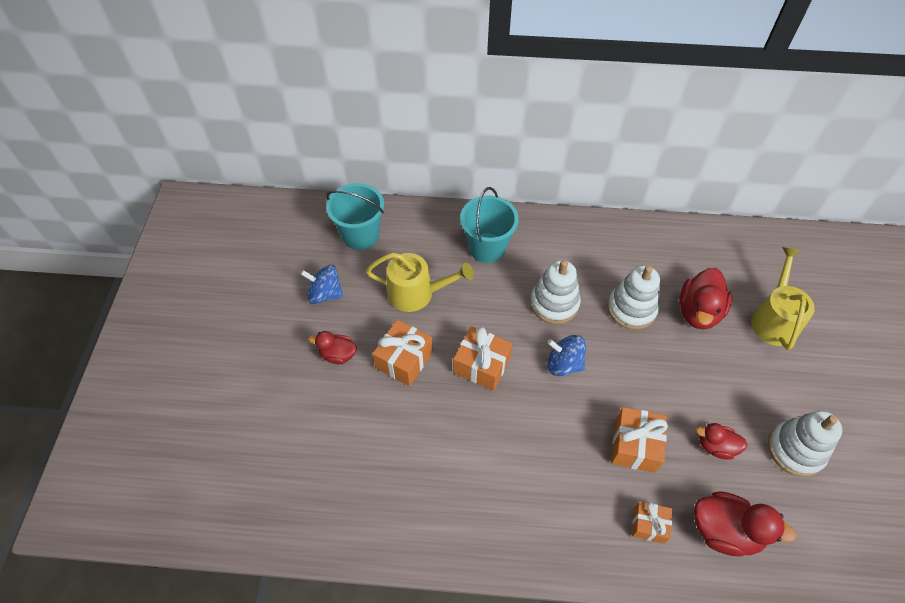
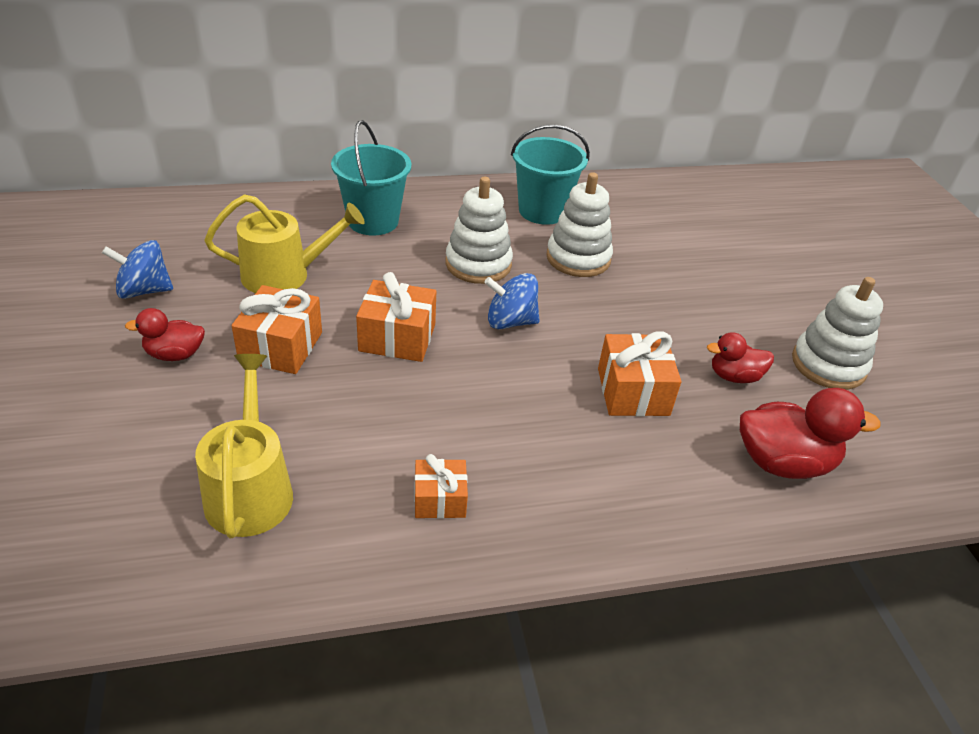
camera: 20 degrees left, 15 degrees down
turquoise bucket [326,183,384,250] -> turquoise bucket moved to [511,125,590,225]
orange gift [632,501,672,544] -> orange gift moved to [414,454,468,519]
red duck [679,268,732,330] -> none
yellow watering can [751,247,815,350] -> yellow watering can moved to [195,354,293,538]

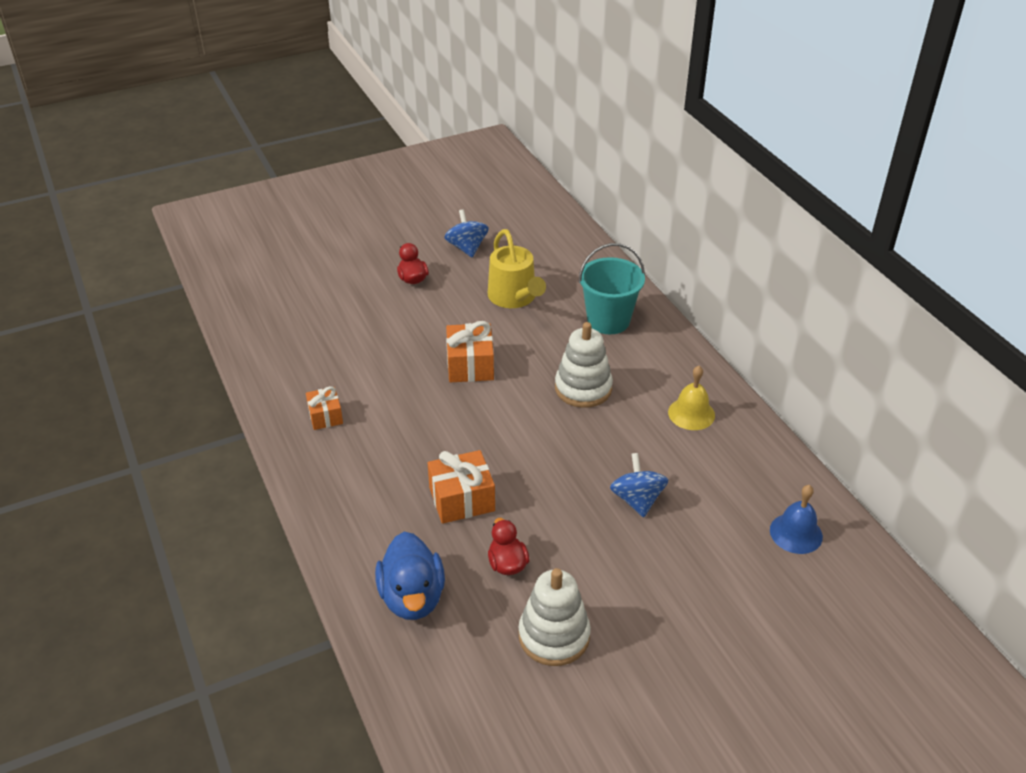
camera: 80 degrees right, 0 degrees up
yellow watering can [195,354,293,538] -> none
orange gift [232,285,322,374] -> none
blue spinning top [484,273,540,330] -> blue spinning top moved to [610,453,668,517]
turquoise bucket [511,125,590,225] -> yellow bell [668,366,715,430]
white stacking toy [546,172,613,277] -> none
red duck [740,388,881,479] -> blue duck [375,532,445,620]
none -> blue bell [770,485,823,554]

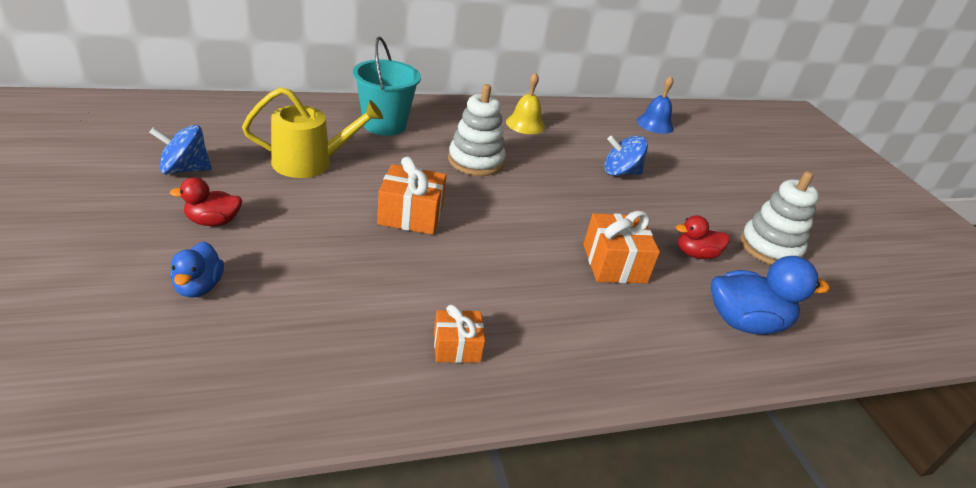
camera: 85 degrees left, 5 degrees down
none -> blue duck [170,241,224,298]

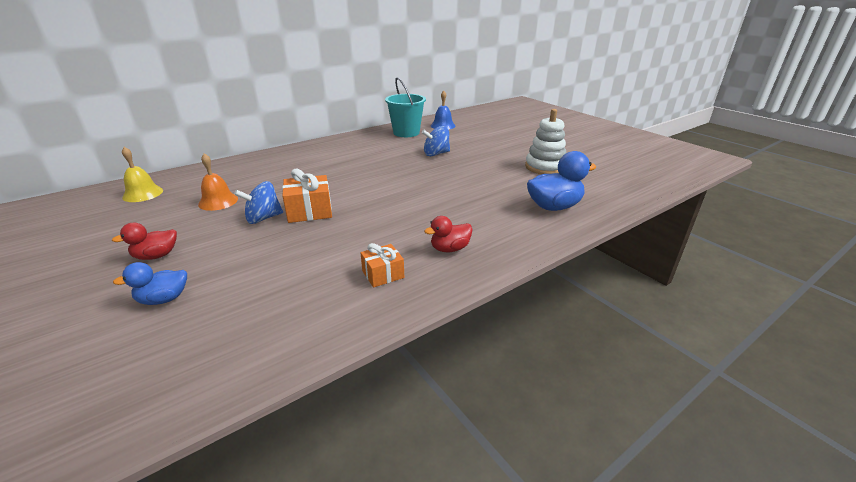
camera: 15 degrees left, 5 degrees down
blue spinning top [149,125,212,175] -> blue spinning top moved to [234,181,283,224]
blue duck [170,241,224,298] -> blue duck turned 90 degrees clockwise [113,262,187,305]
yellow watering can [242,87,383,178] -> orange bell [198,153,238,211]
turquoise bucket [353,37,421,136] -> turquoise bucket moved to [385,77,426,137]
white stacking toy [448,84,506,176] -> none
yellow bell [506,72,545,134] -> yellow bell moved to [122,147,163,202]
orange gift [583,211,660,283] -> none
red duck [676,215,730,259] -> red duck moved to [424,216,473,252]

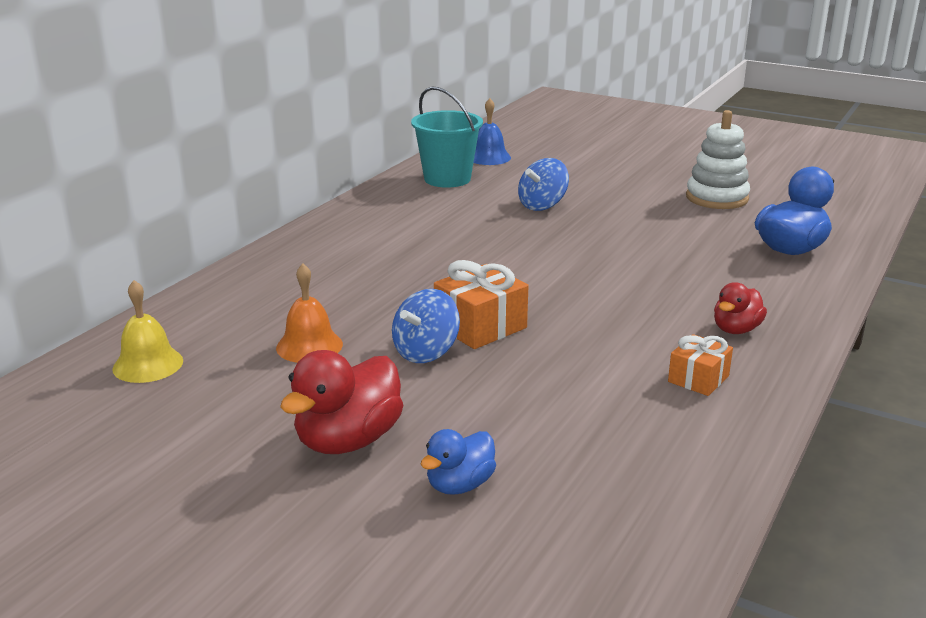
camera: 25 degrees left, 5 degrees down
red duck [112,223,177,260] -> red duck [280,350,403,454], size x1.67

